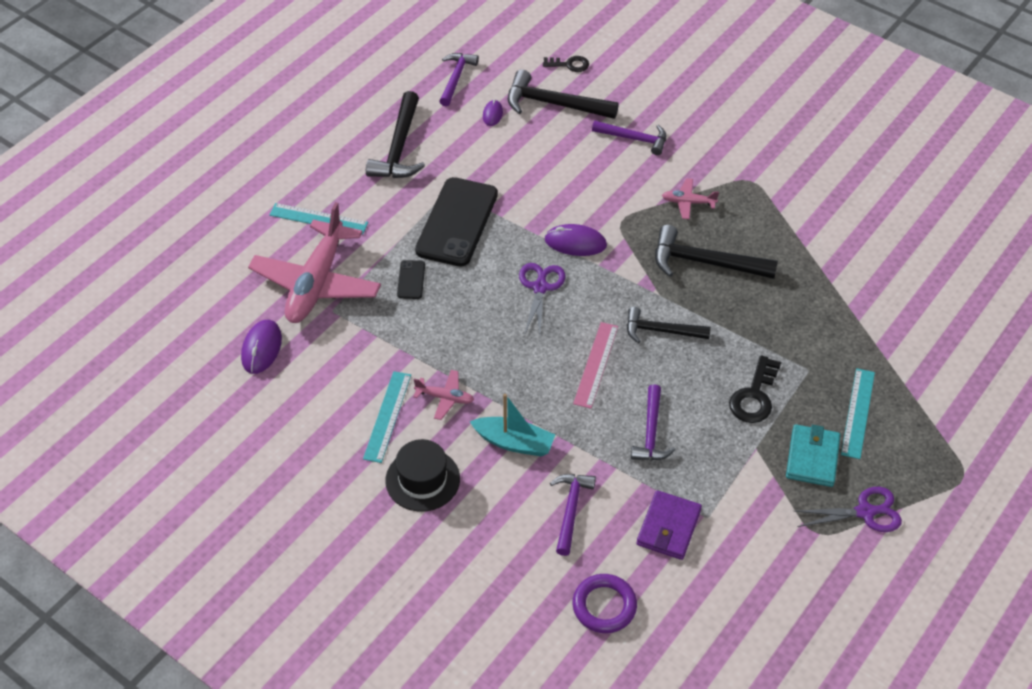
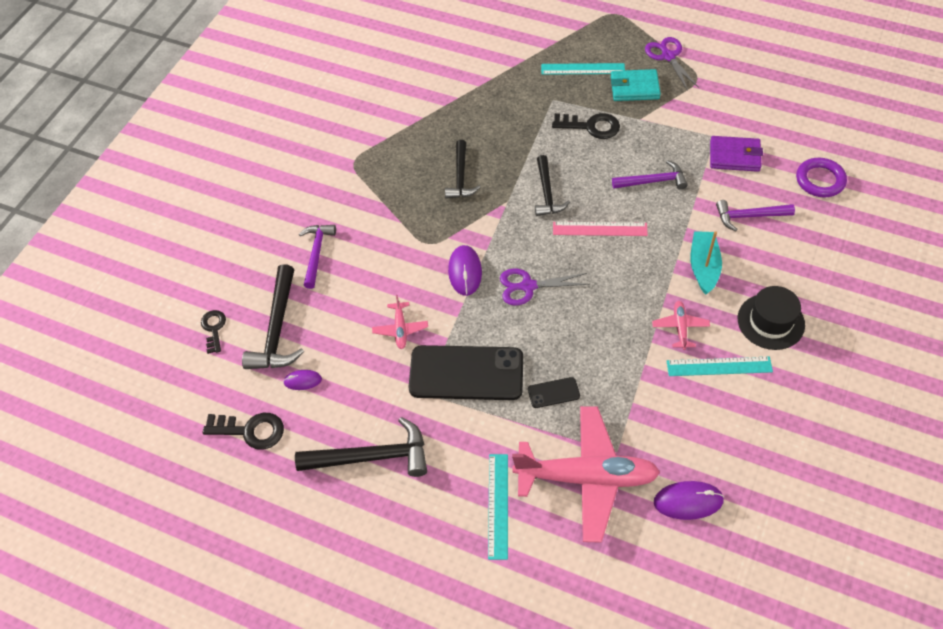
camera: 100 degrees left, 5 degrees up
purple hammer [439,53,479,106] -> black key [203,413,284,449]
black hammer [655,225,778,279] -> black hammer [445,140,480,199], size x0.66
pink plane [662,178,719,219] -> pink plane moved to [372,295,428,349]

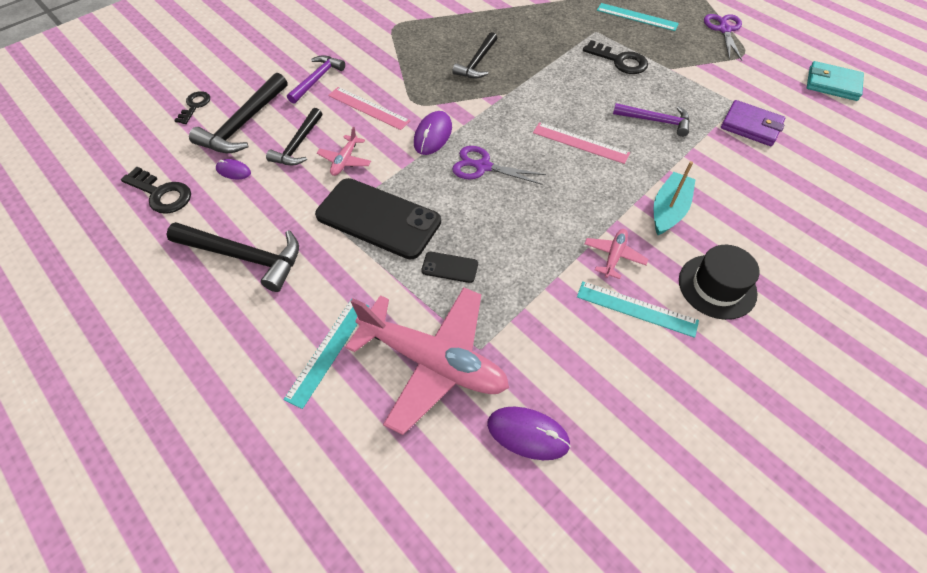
camera: 20 degrees right, 0 degrees up
black hammer [535,155,570,216] -> black hammer moved to [266,108,322,165]
turquoise wallet [611,69,661,101] -> turquoise wallet moved to [807,61,864,101]
purple hammer [716,200,795,231] -> none
purple ring [796,158,847,197] -> none
none -> pink ruler [328,87,410,130]

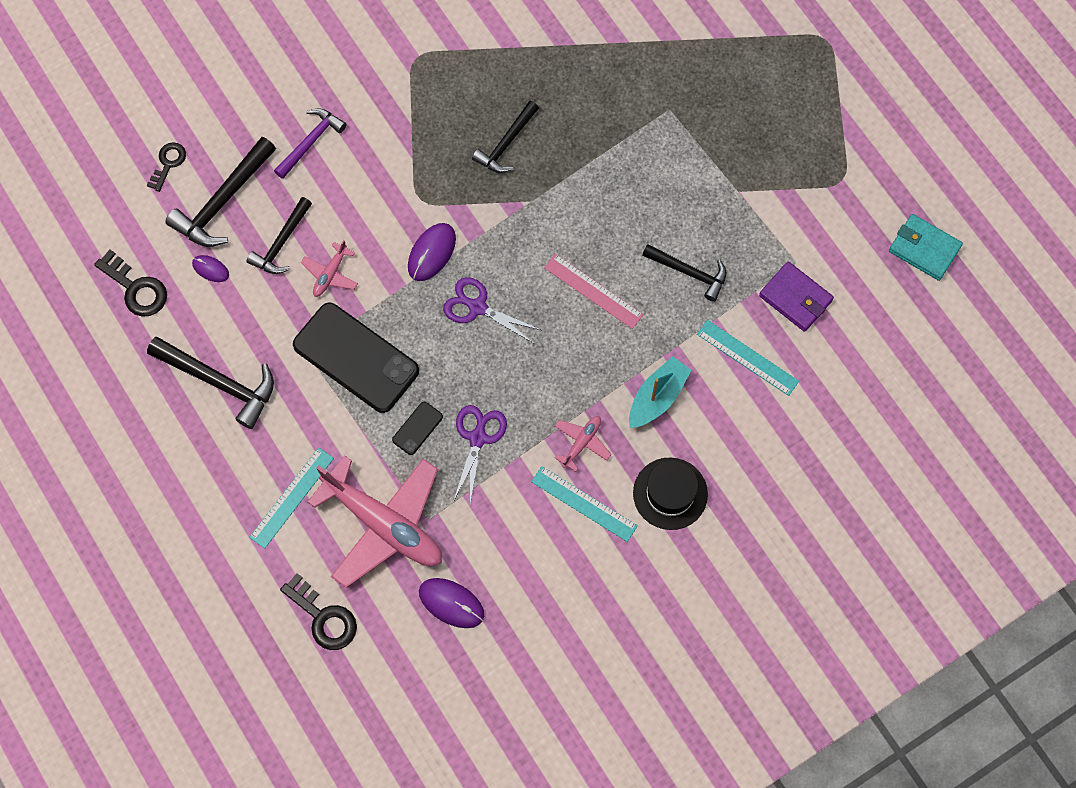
camera: 10 degrees right, 15 degrees up
pink ruler [328,87,410,130] -> none
black phone [421,252,478,283] -> black phone turned 75 degrees counterclockwise [392,402,443,455]
black key [583,40,648,74] -> black key moved to [280,573,357,650]
turquoise ruler [597,3,679,31] -> turquoise ruler moved to [697,320,799,396]
purple hammer [613,103,690,137] -> black hammer [642,244,726,302]
purple scissors [704,14,743,61] -> purple scissors moved to [453,405,507,503]

